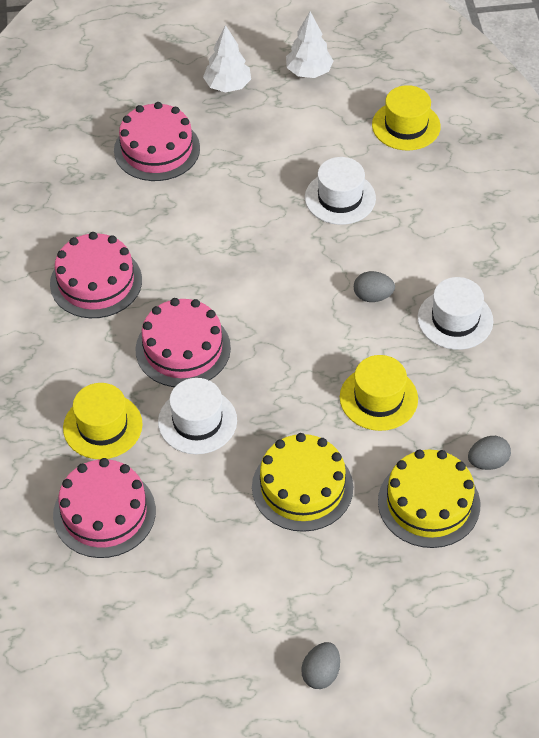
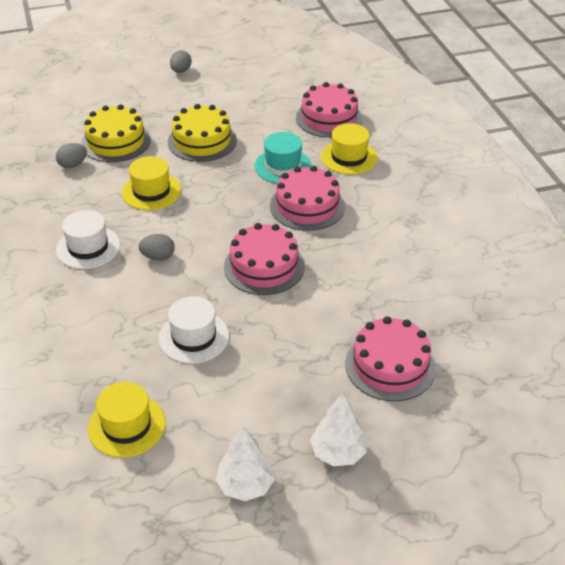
camera: 170 degrees right, 10 degrees down
pink cake [50,232,142,318] -> pink cake moved to [224,223,305,295]
white hat [158,378,237,454] -> turquoise hat [254,132,312,183]

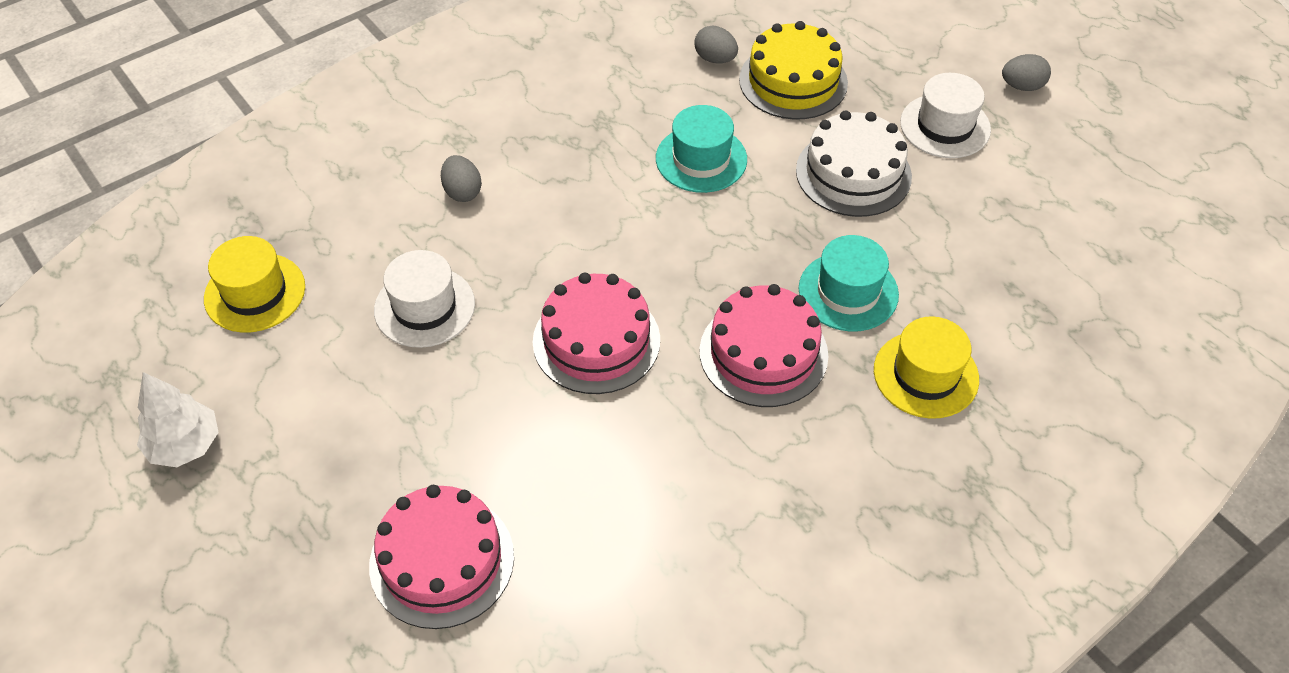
camera: 70 degrees right, 10 degrees up
white hat [56,210,120,269] -> white hat moved to [900,73,991,158]
yellow hat [122,156,181,210] -> turquoise hat [656,105,747,193]
grey egg [138,234,175,260] -> grey egg moved to [441,155,482,202]
yellow cake [168,104,237,162] -> white cake [796,110,912,217]
pink cake [296,82,363,138] -> none
white tree [310,393,367,466] -> none

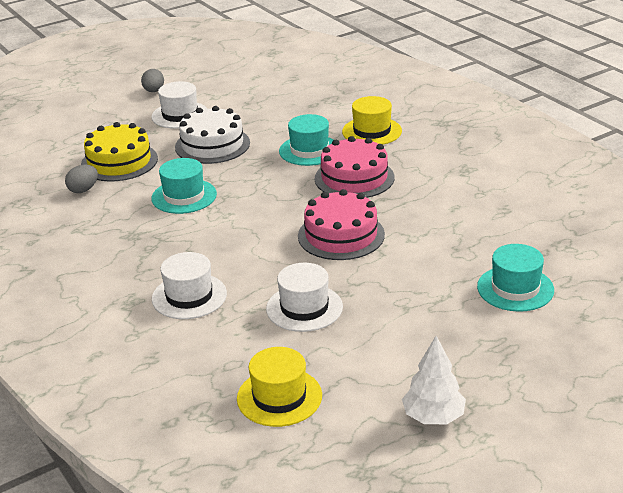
camera: 85 degrees left, 20 degrees down
pink cake [369,485,514,629] -> turquoise hat [477,244,554,312]
grey egg [441,155,482,202] -> white hat [152,252,227,319]

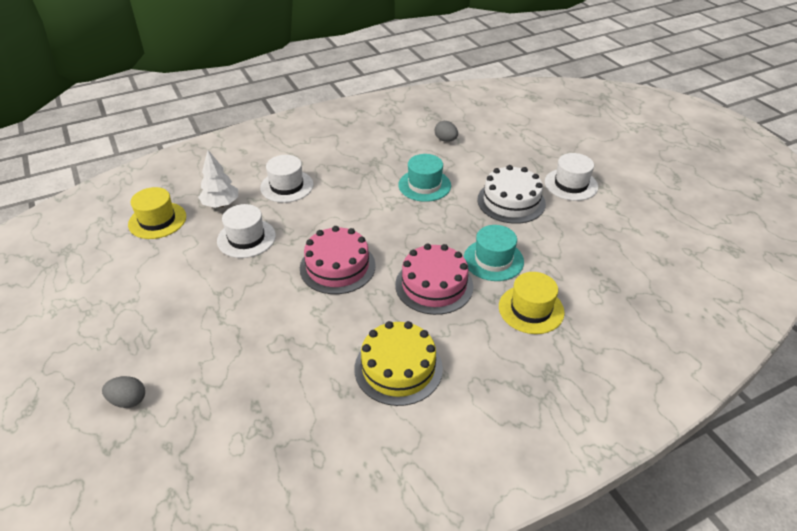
camera: 95 degrees right, 10 degrees up
yellow cake [81,122,158,181] -> yellow cake moved to [355,321,443,406]
grey egg [141,69,164,92] -> grey egg moved to [102,376,145,408]
white tree [402,336,466,424] -> white tree moved to [198,150,238,208]
turquoise hat [477,244,554,312] -> none

